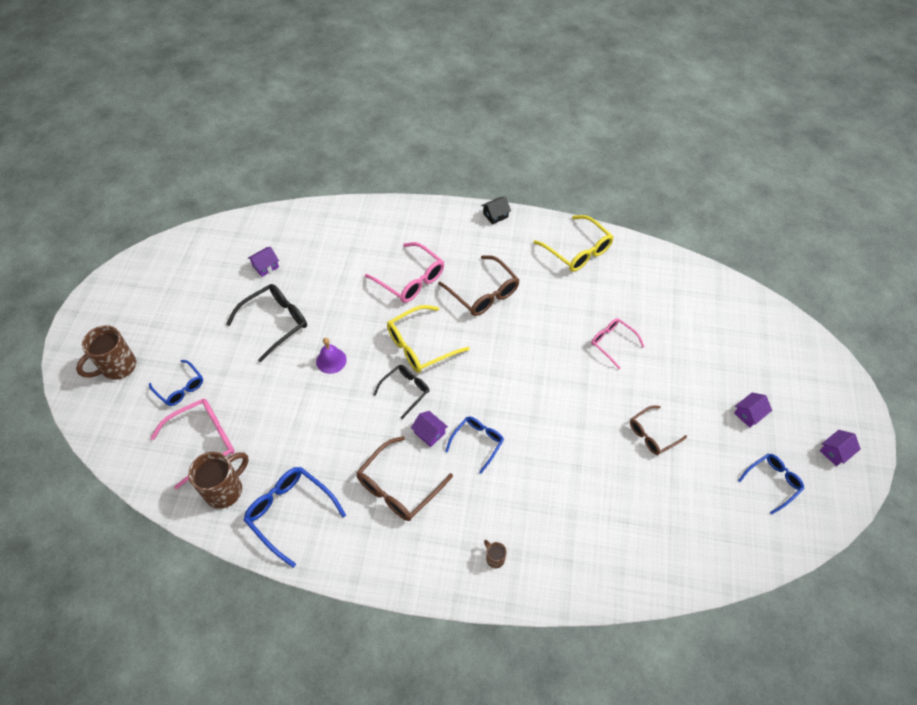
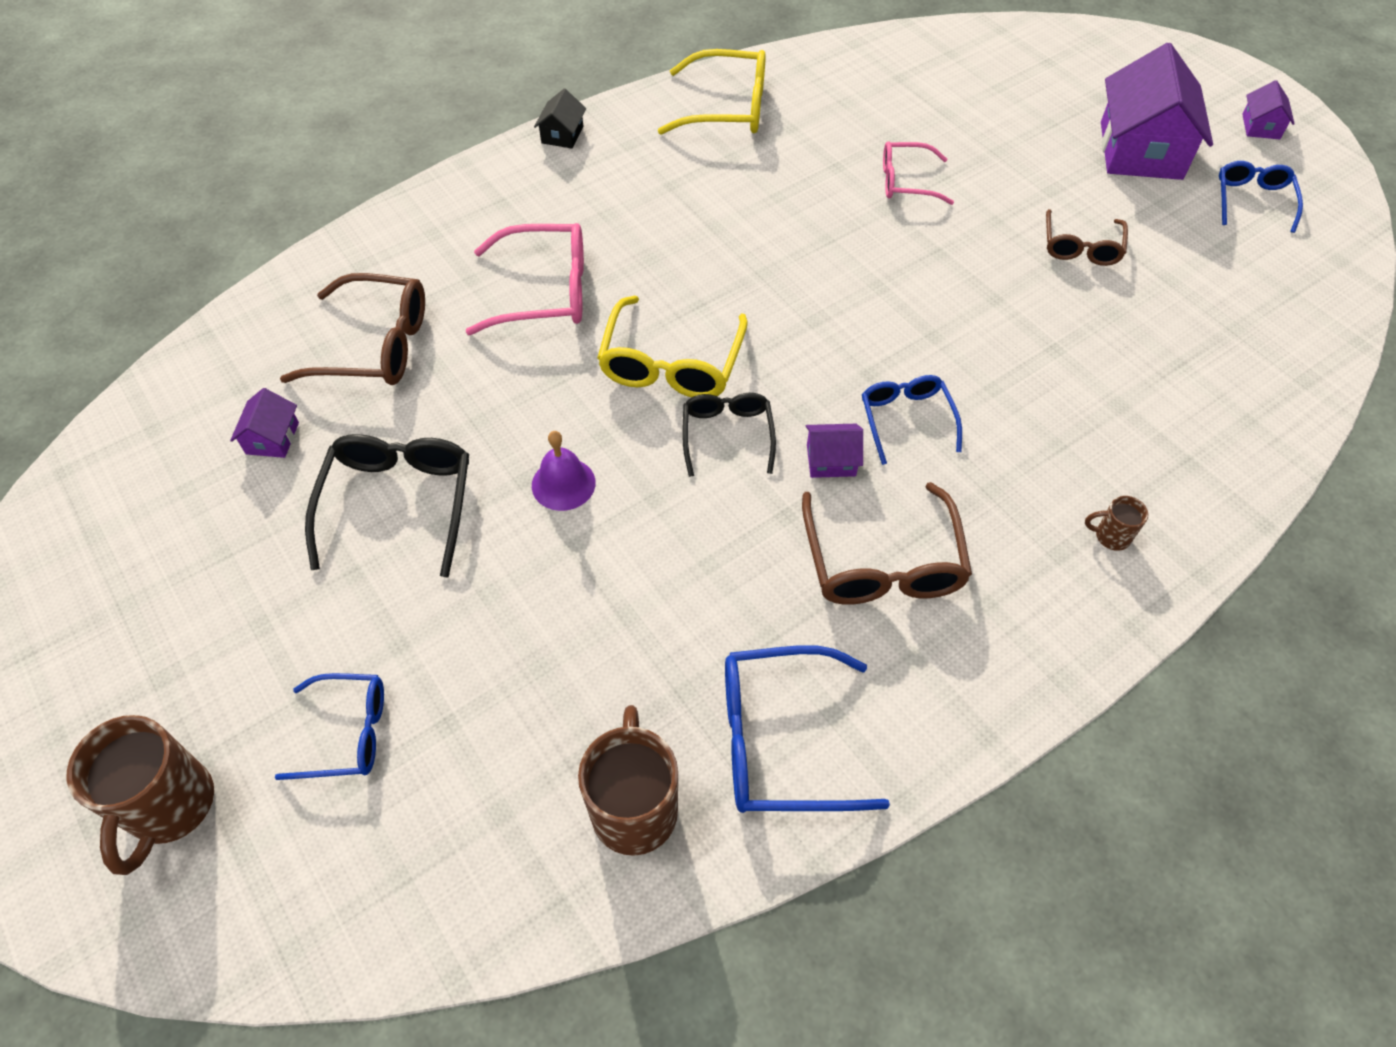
camera: 45 degrees left, 0 degrees up
pink glasses [150,399,235,489] -> none
brown glasses [438,255,520,316] -> brown glasses moved to [280,273,425,385]
purple house [734,392,772,428] -> purple house [1101,43,1213,180], size x2.23

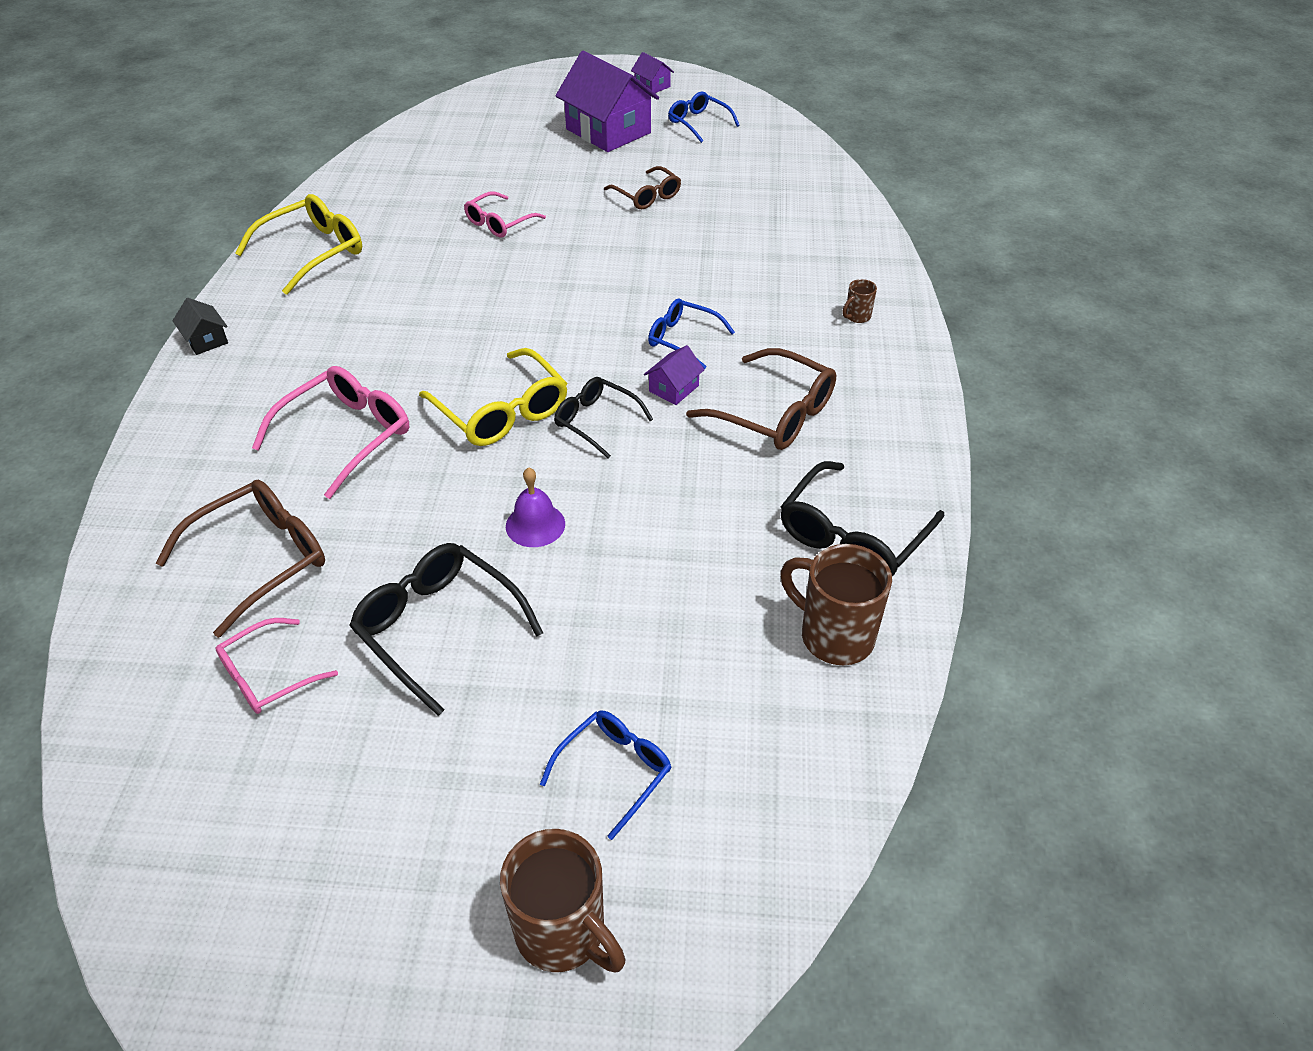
camera: 50 degrees left, 10 degrees down
purple house [230,388,299,458] -> pink glasses [215,618,338,714]
blue glasses [725,645,890,813] -> black glasses [781,461,944,576]

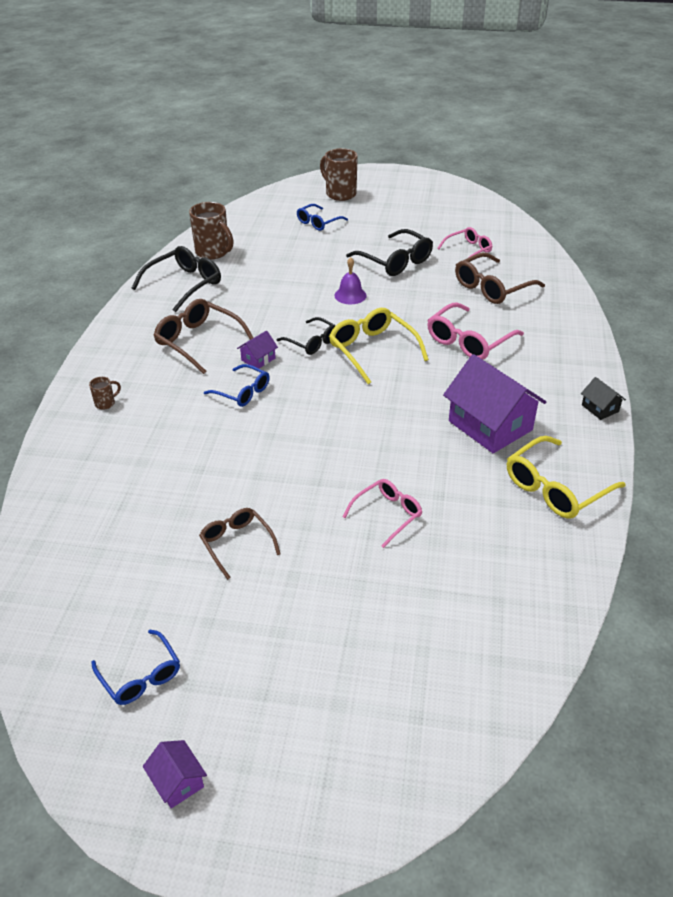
camera: 175 degrees left, 5 degrees down
purple house [555,51,659,152] -> purple house moved to [443,354,546,453]

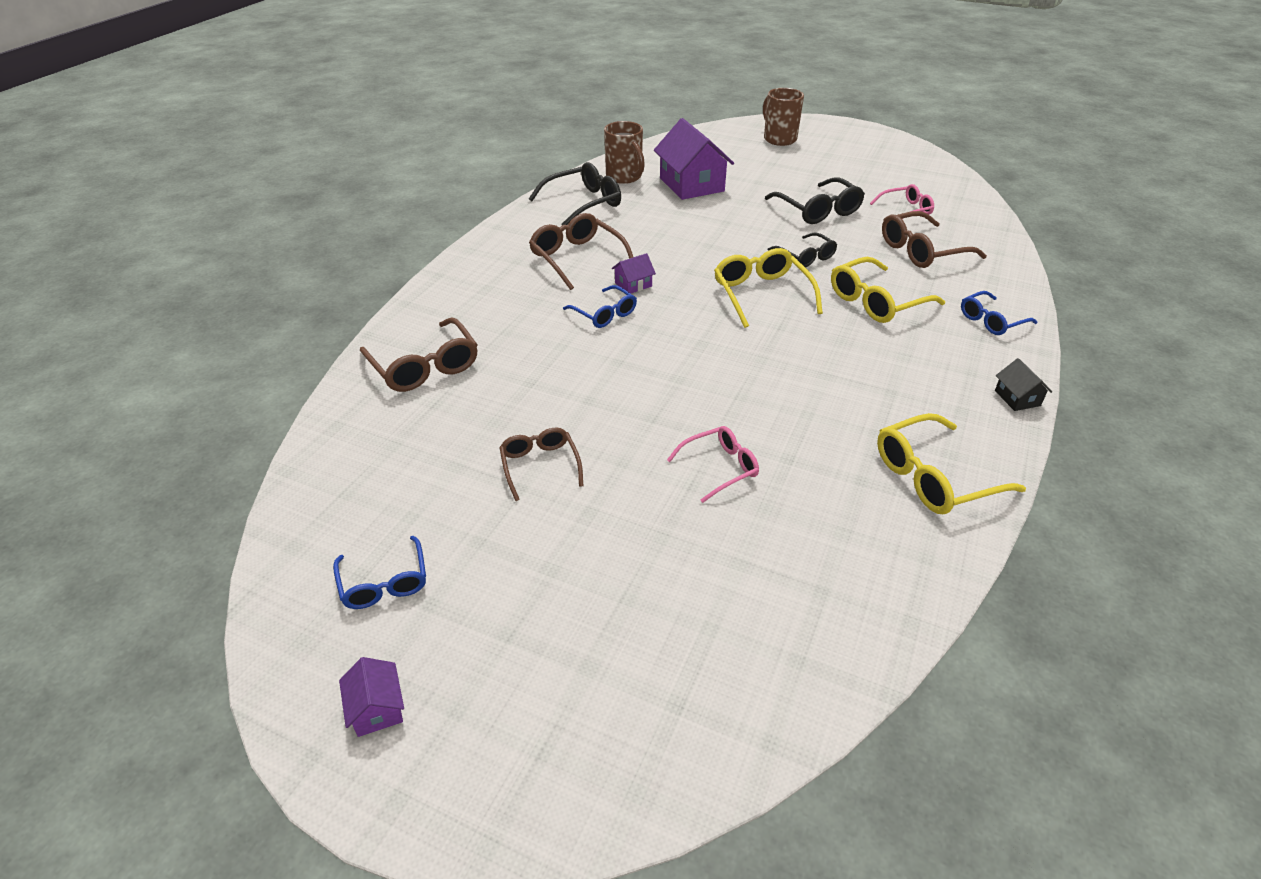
camera: 15 degrees right, 0 degrees up
brown mug [89,377,121,410] -> none
black glasses [276,317,336,355] -> black glasses moved to [768,233,837,267]
blue glasses [297,204,348,231] -> blue glasses moved to [961,291,1037,335]
purple bell [335,257,367,304] -> none
pink glasses [427,303,524,360] -> yellow glasses [831,257,945,323]
purple house [443,354,546,453] -> purple house moved to [654,118,734,200]
none -> brown glasses [360,317,478,392]

